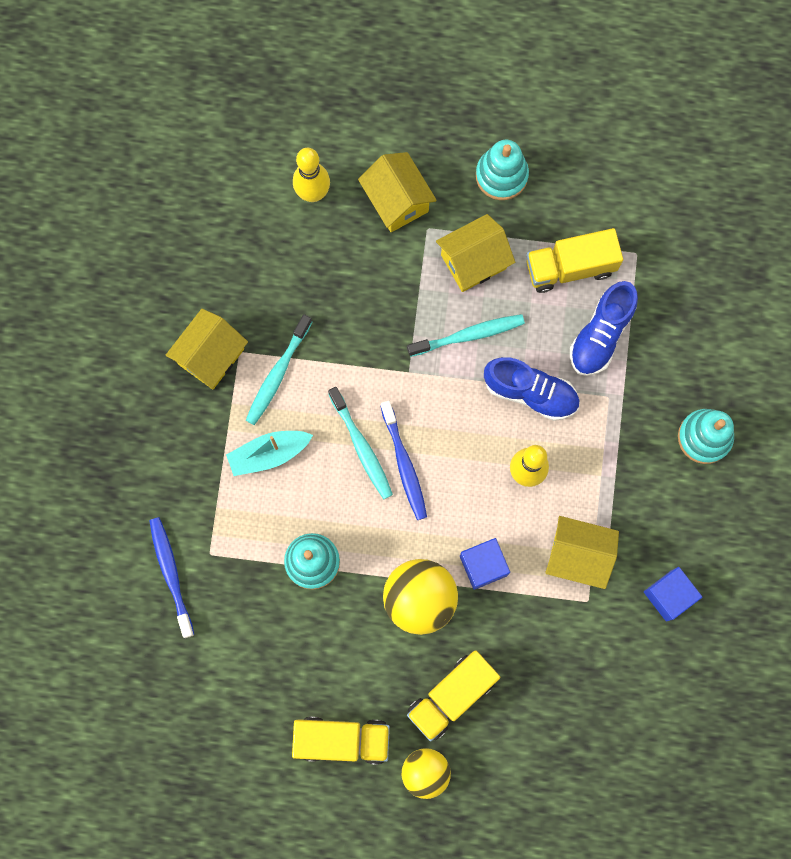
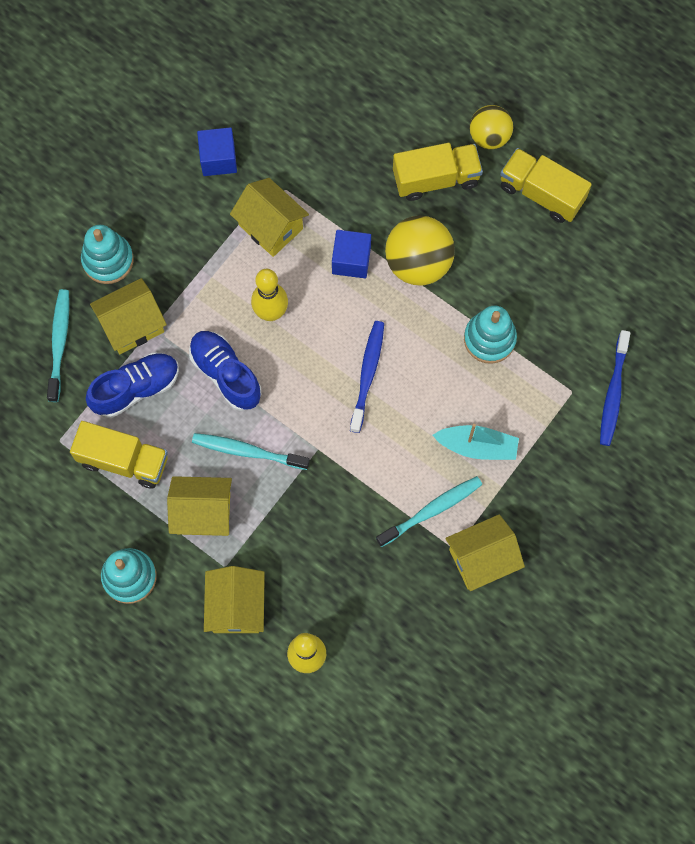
camera: 150 degrees left, 5 degrees down
turquoise toothbrush [328,387,393,499] -> turquoise toothbrush moved to [47,289,69,402]
none -> yellow house [90,278,167,354]

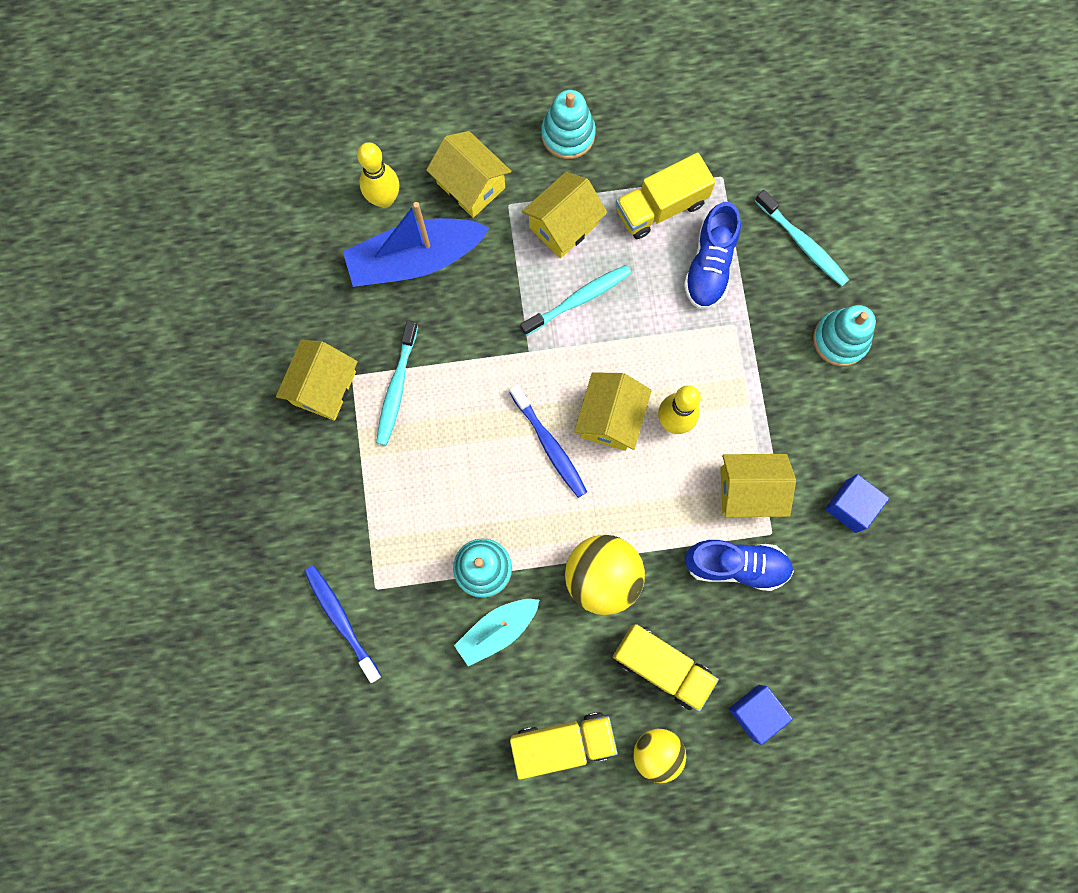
camera: 135 degrees right, 5 degrees up
yellow house [90,278,167,354] -> yellow house moved to [574,372,652,451]
blue shoe [189,331,261,411] -> blue shoe moved to [684,540,794,591]
blue cube [332,230,371,278] -> blue cube moved to [729,685,793,745]
yellow truck [393,143,483,201] -> yellow truck turned 90 degrees counterclockwise [613,624,719,712]
turquoise boat [433,424,519,460] -> turquoise boat moved to [454,599,539,667]
none -> blue boat [343,202,489,287]

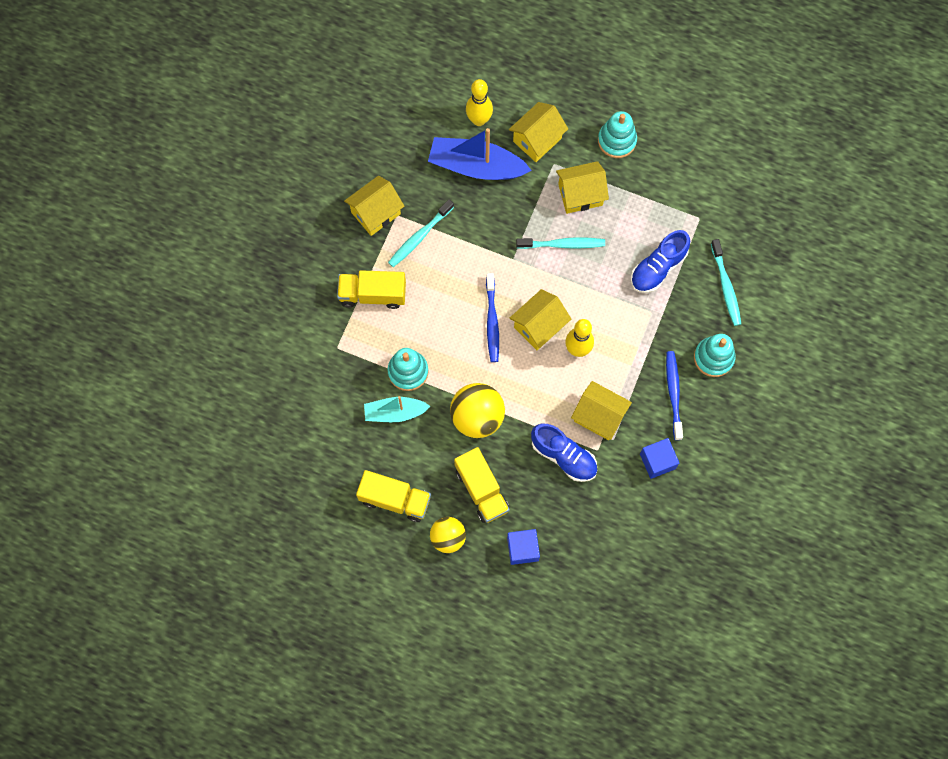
camera: 30 degrees right, 5 degrees down
blue toothbrush [304,565,381,683] -> blue toothbrush moved to [666,351,683,440]
yellow house [426,131,511,218] -> yellow house turned 60 degrees clockwise [509,102,568,162]
yellow truck [616,153,716,239] -> yellow truck moved to [337,270,406,309]

